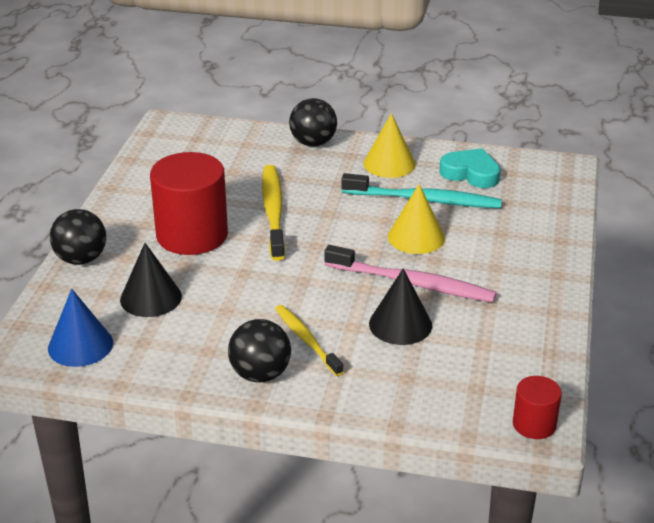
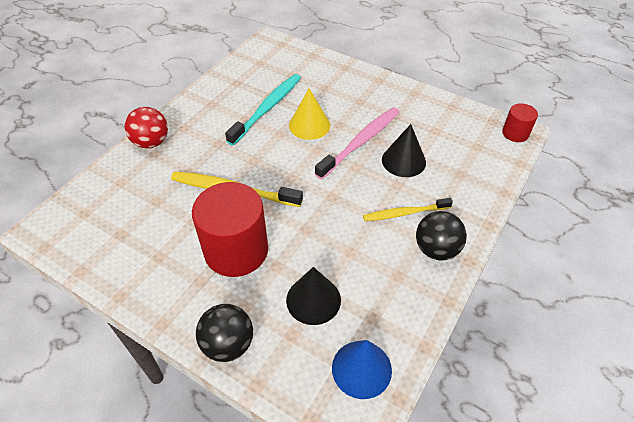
camera: 70 degrees left, 15 degrees up
black ball [289,98,337,147] -> red ball [125,107,168,148]
yellow cone [363,113,416,178] -> none
turquoise heart [439,148,500,188] -> none

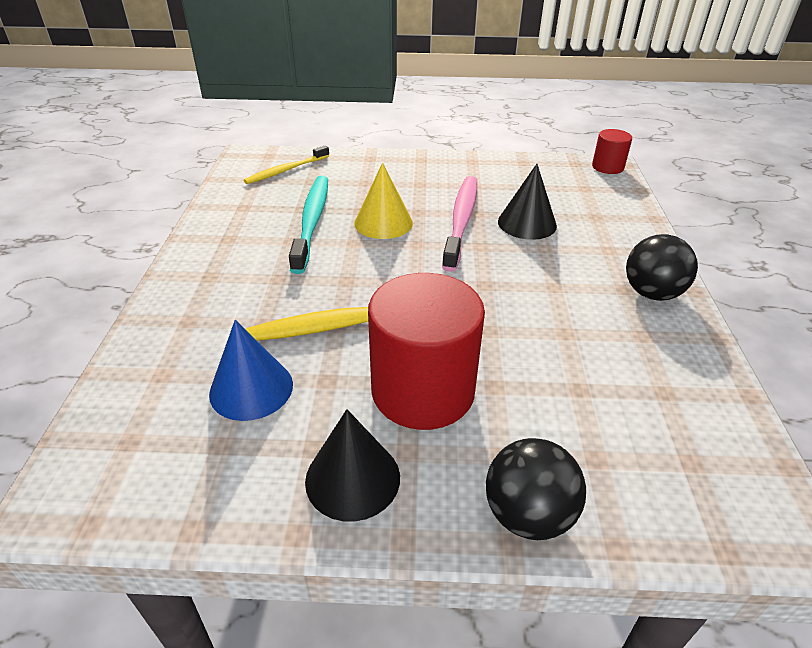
camera: 30 degrees left, 10 degrees down
red ball [125,107,168,148] -> none
black cone [286,267,341,325] -> black cone moved to [305,409,400,522]
blue cone [332,340,392,399] -> blue cone moved to [209,320,293,421]
yellow toothbrush [363,198,453,221] -> yellow toothbrush moved to [244,146,329,184]

